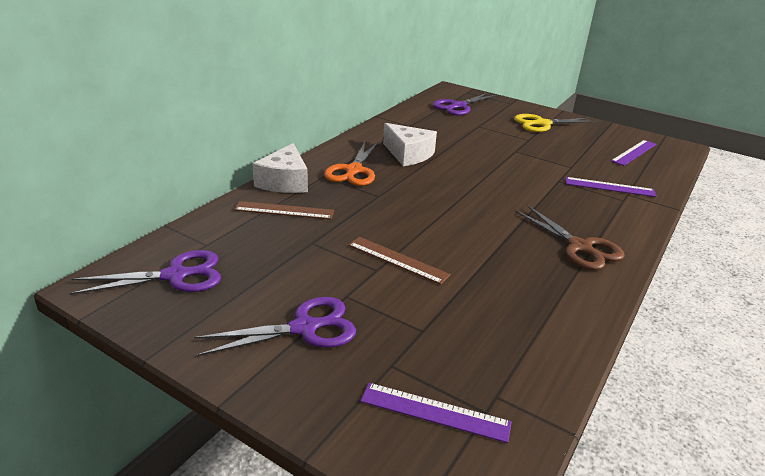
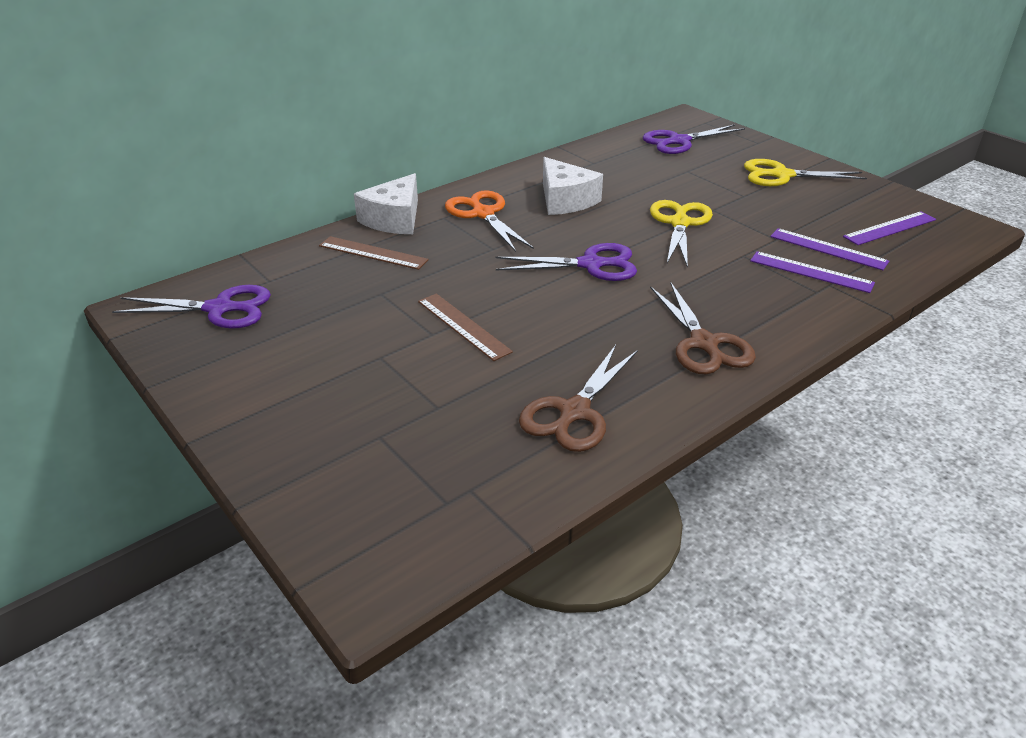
camera: 20 degrees right, 5 degrees up
purple scissors [194,297,356,356] -> purple scissors moved to [495,243,637,281]
orange scissors [324,142,379,186] -> orange scissors turned 120 degrees clockwise [445,190,534,252]
purple ruler [361,383,512,443] -> purple ruler moved to [770,228,889,270]
none -> brown scissors [519,345,638,452]
none -> yellow scissors [650,200,713,268]

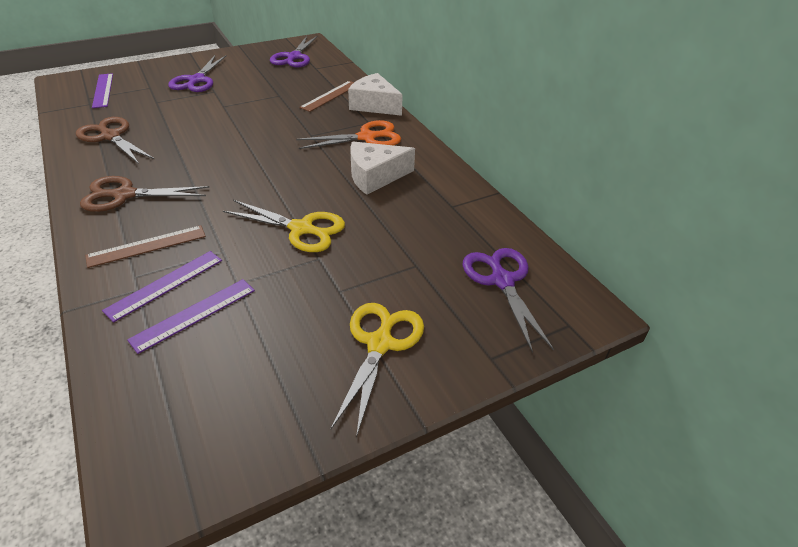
camera: 100 degrees right, 5 degrees up
brown ruler [418,294,513,361] -> brown ruler moved to [85,225,206,268]
purple scissors [495,243,637,281] -> purple scissors moved to [168,55,227,92]
purple ruler [843,211,936,245] -> purple ruler moved to [92,73,113,108]

